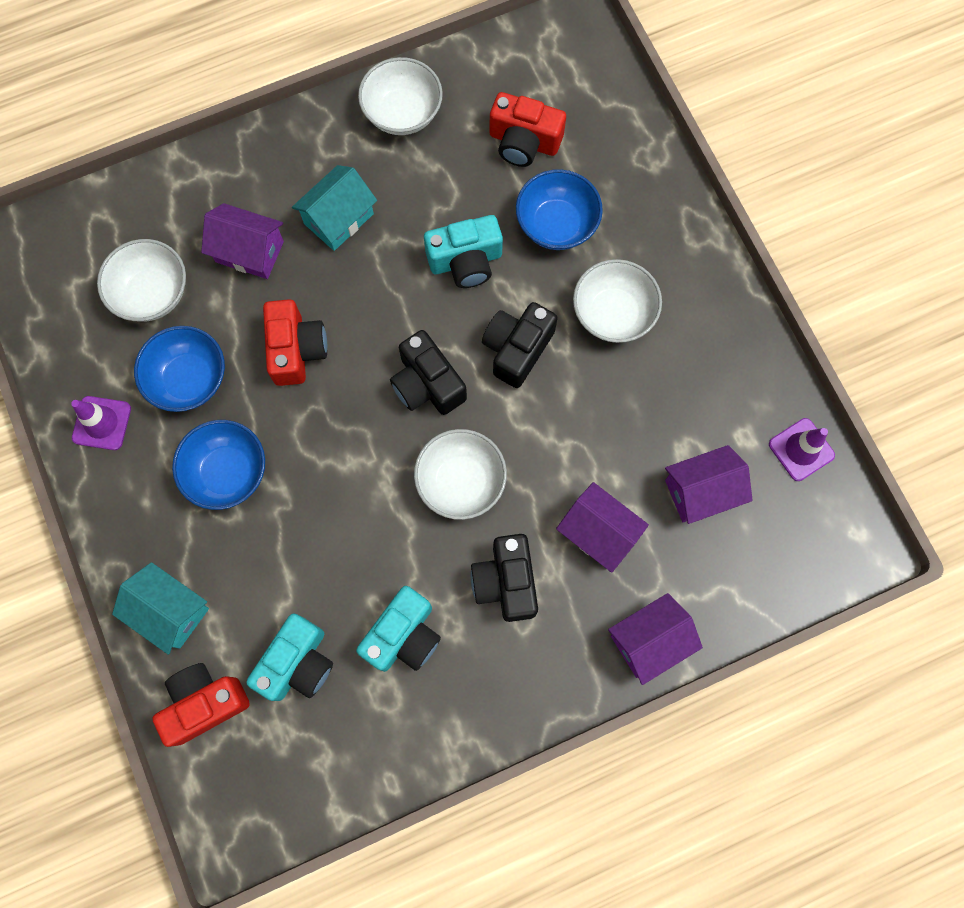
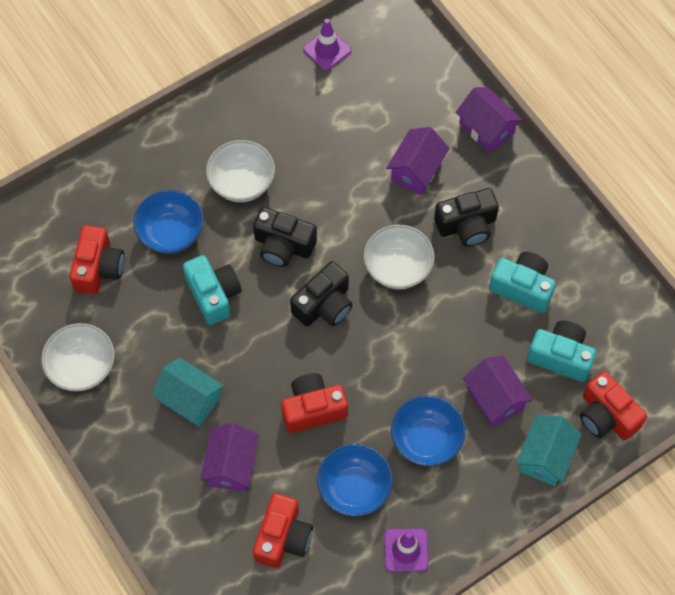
camera: 100 degrees left, 10 degrees down
white bowl [97,239,186,321] -> red camera [253,493,313,568]
purple house [665,445,753,524] -> purple house moved to [463,356,533,427]

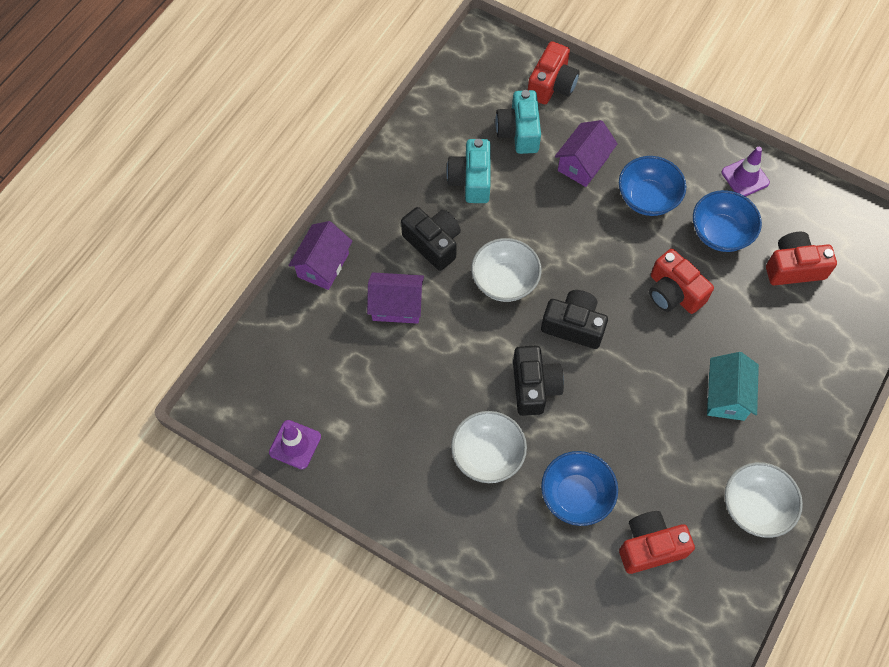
camera: 115 degrees left, 0 degrees up
turquoise camera [183,255,242,325] -> none
purple house [200,423,259,492] -> none
turquoise house [516,415,582,486] -> none

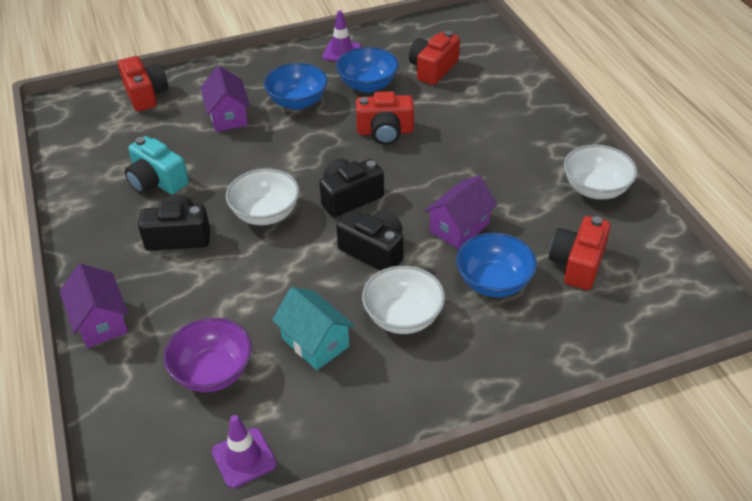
camera: 50 degrees left, 20 degrees down
purple house [367,272,424,324] -> purple house moved to [424,175,498,249]
turquoise camera [495,90,541,154] -> none
turquoise house [707,352,759,421] -> turquoise house moved to [272,287,355,370]
none -> purple bowl [164,317,252,392]

